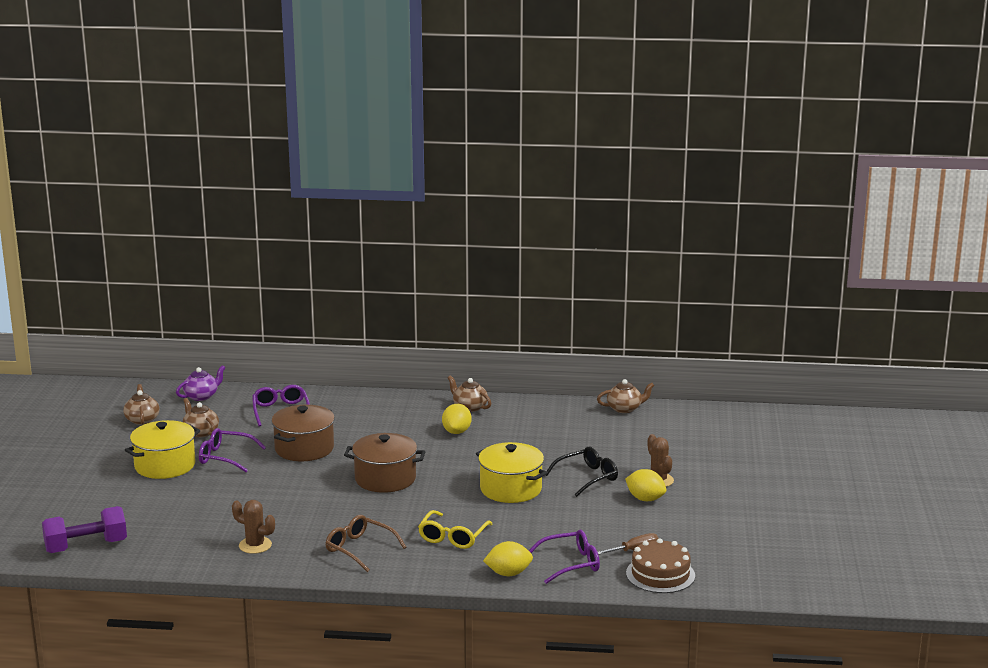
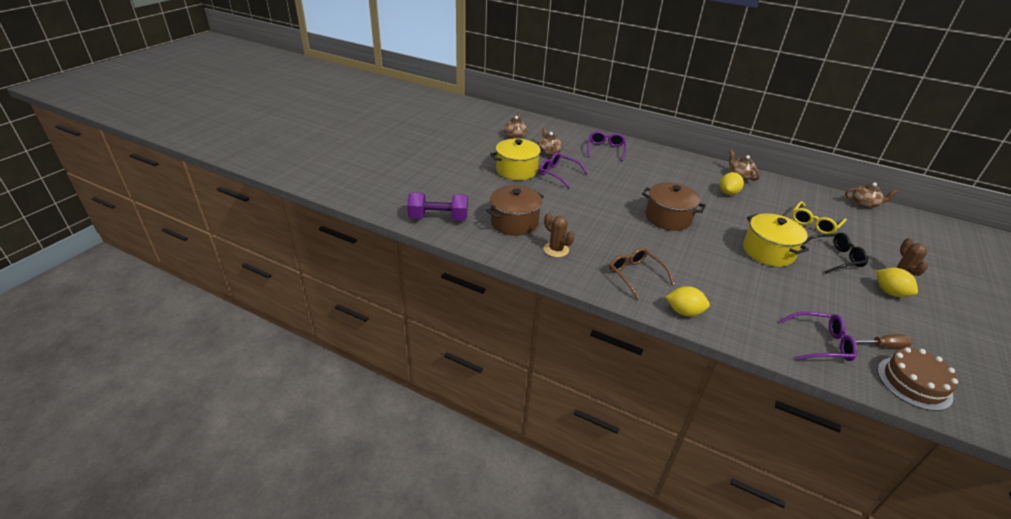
camera: 20 degrees right, 15 degrees up
purple teapot [176,365,225,401] -> none
brown pot [271,405,335,461] -> brown pot moved to [486,185,544,236]
yellow glasses [418,510,493,549] -> yellow glasses moved to [792,201,847,234]
yellow lemon [483,541,533,576] -> yellow lemon moved to [666,286,710,316]

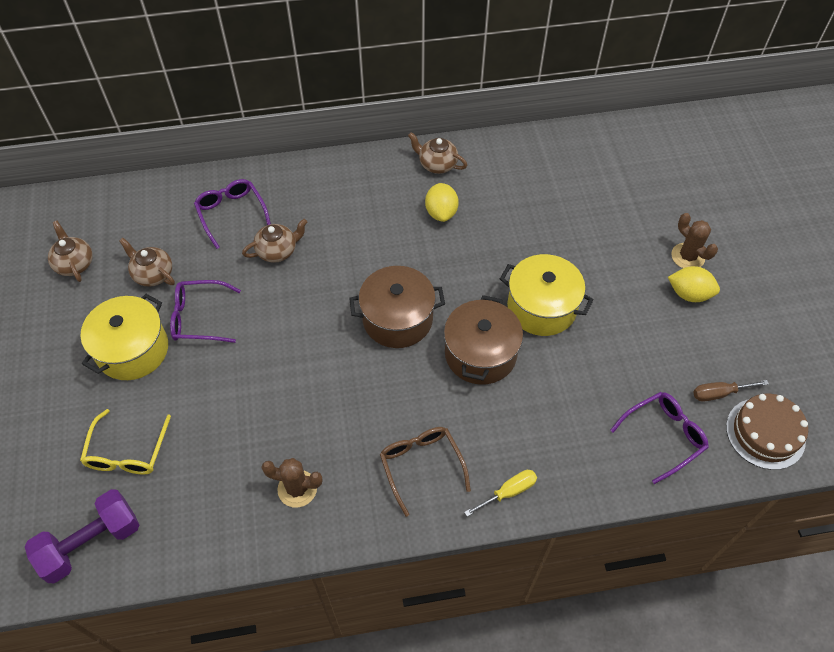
camera: 35 degrees left, 20 degrees up
brown pot [486,185,544,236] -> brown pot moved to [444,295,523,385]
brown glasses [609,248,675,300] -> brown glasses turned 45 degrees clockwise [380,427,471,517]
yellow lemon [666,286,710,316] -> yellow screwdriver [464,470,537,517]
yellow glasses [792,201,847,234] -> yellow glasses moved to [80,409,171,475]
black glasses [803,233,868,274] -> none
brown teapot [845,182,898,209] -> brown teapot moved to [242,219,307,263]
brown screwdriver [855,334,913,348] -> brown screwdriver turned 150 degrees counterclockwise [693,380,769,402]

